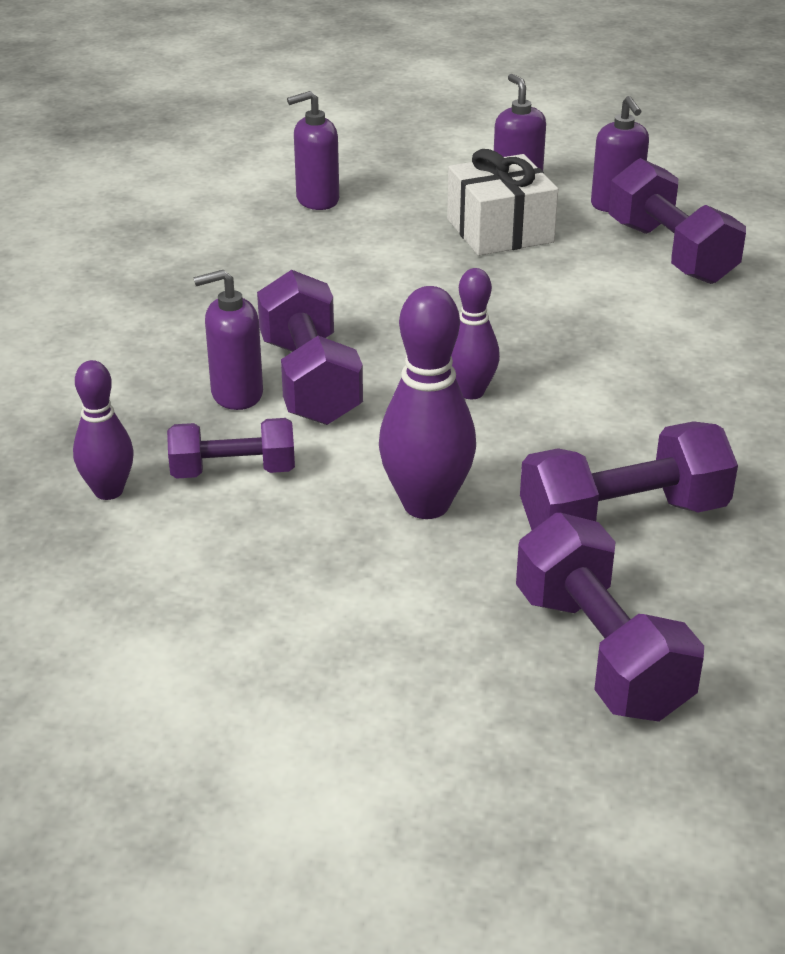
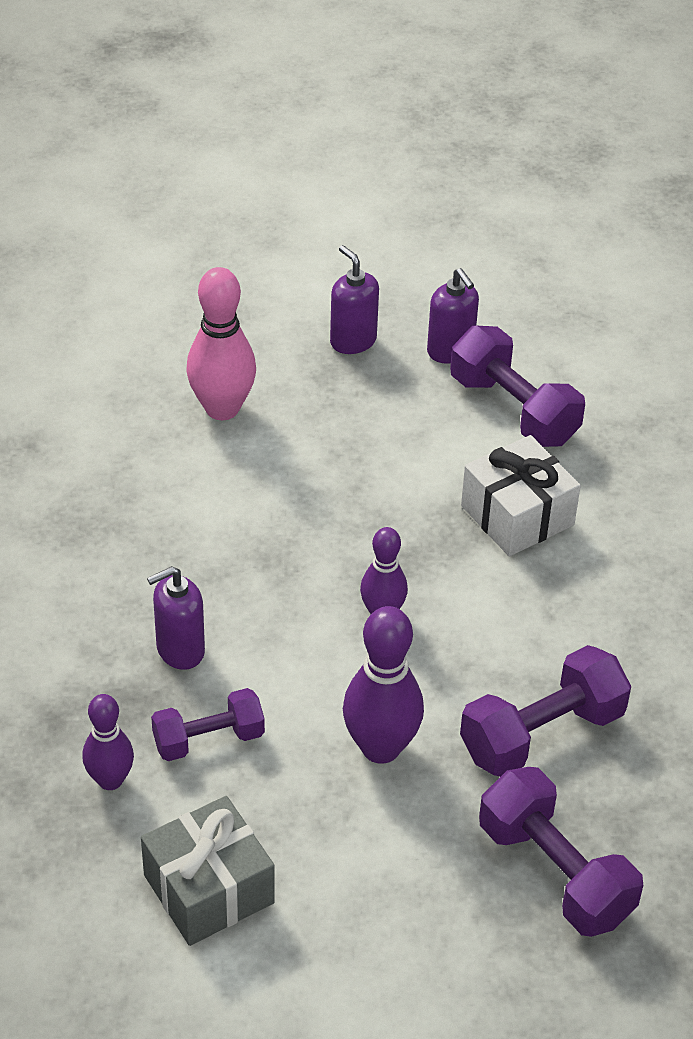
camera: 15 degrees left, 10 degrees up
purple dumbbell [257,270,363,425] -> none
purple soap dispenser [287,91,339,210] -> none
white gift [447,149,558,256] -> white gift moved to [461,435,581,556]
none -> grey gift [141,796,275,946]
none -> pink bowling pin [186,267,256,420]

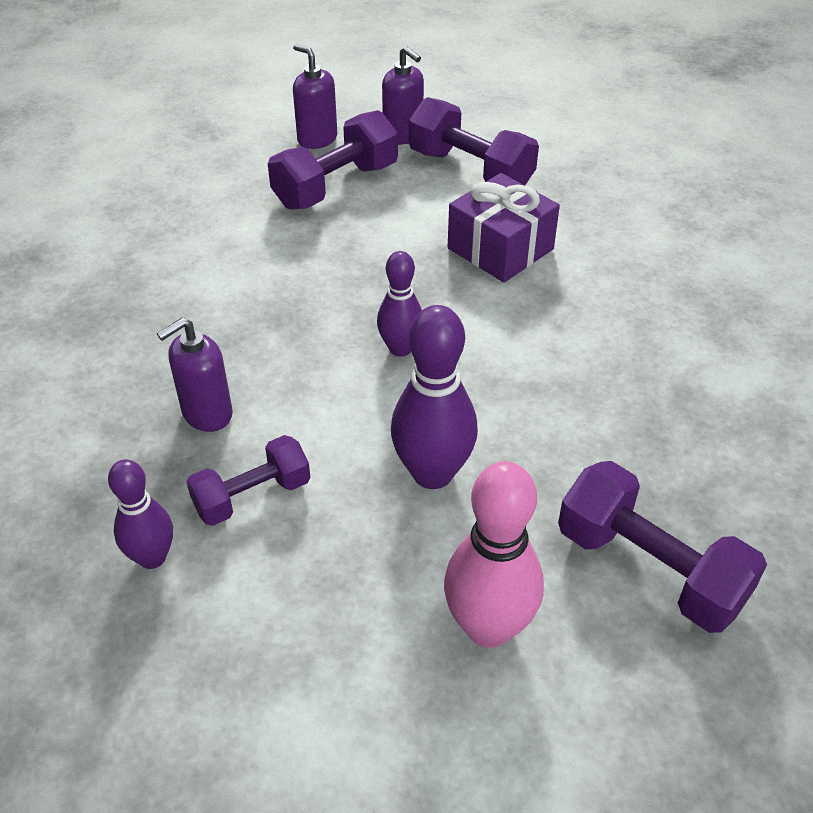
camera: 10 degrees left, 0 degrees up
grey gift [141,796,275,946] -> none
pink bowling pin [186,267,256,420] -> pink bowling pin moved to [444,461,544,648]
purple dumbbell [460,645,631,777] -> purple dumbbell moved to [268,110,398,210]
white gift [461,435,581,556] -> purple gift [448,173,560,283]

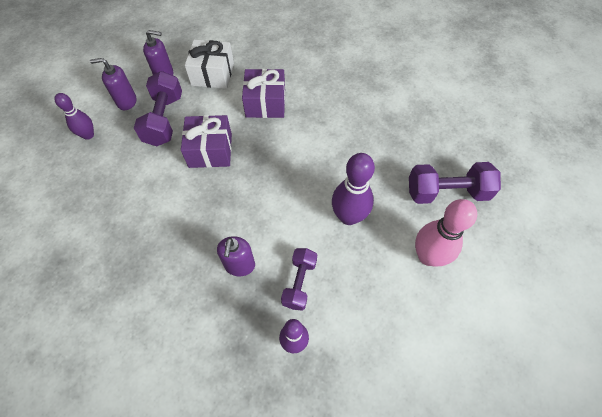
camera: 45 degrees left, 15 degrees up
purple bowling pin [377,251,422,357] -> purple bowling pin moved to [54,93,94,140]
purple dumbbell [409,97,539,185] -> white gift [185,40,234,89]
none -> purple gift [181,115,232,168]

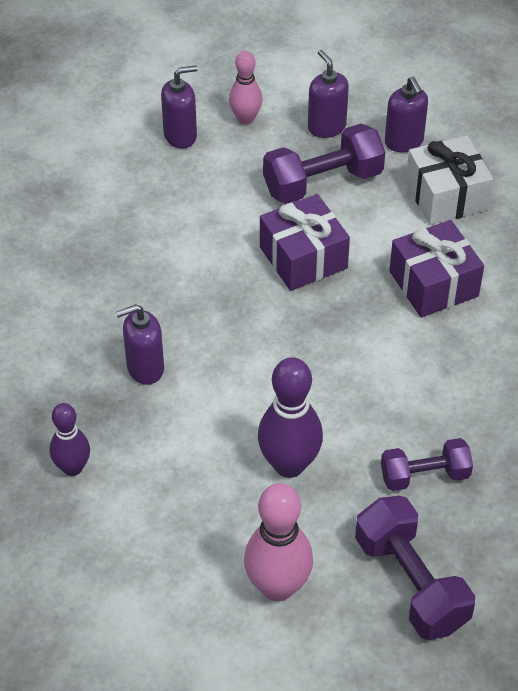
camera: 65 degrees right, 10 degrees down
purple bowling pin [54,93,94,140] -> pink bowling pin [229,51,262,125]
purple dumbbell [281,248,317,311] -> purple dumbbell moved to [381,438,473,491]
none -> purple soap dispenser [161,65,198,149]

